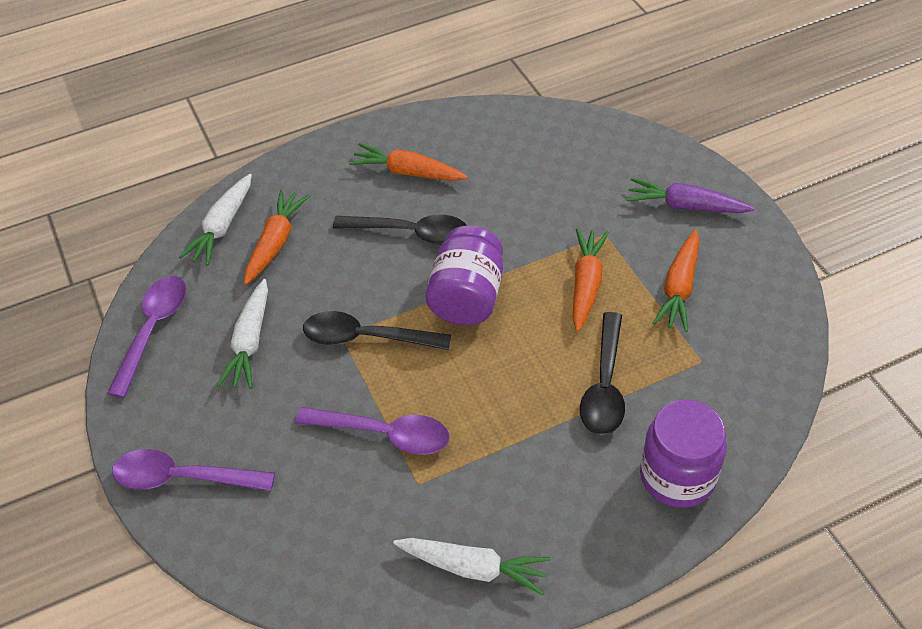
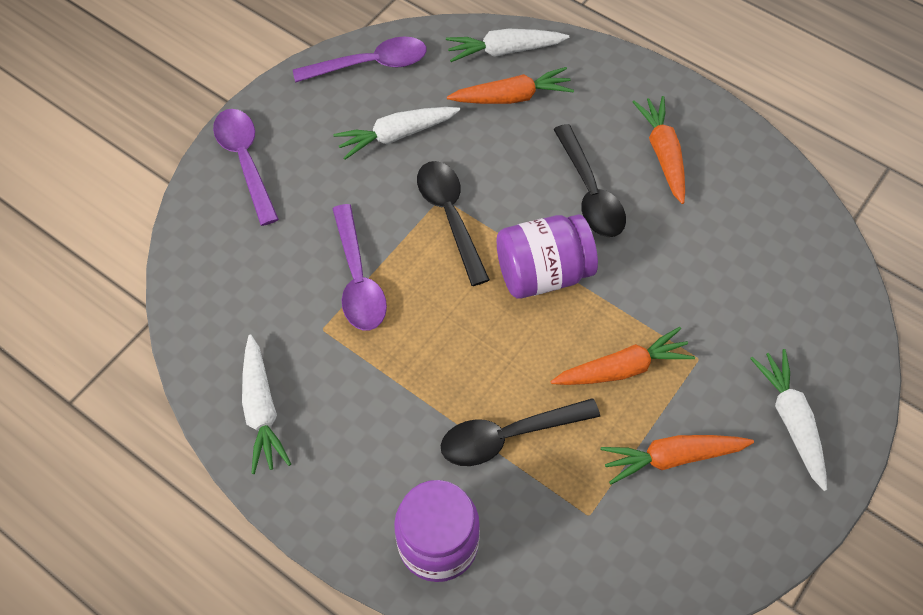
camera: 60 degrees right, 10 degrees up
purple carrot [627,178,754,213] -> white carrot [750,349,827,491]

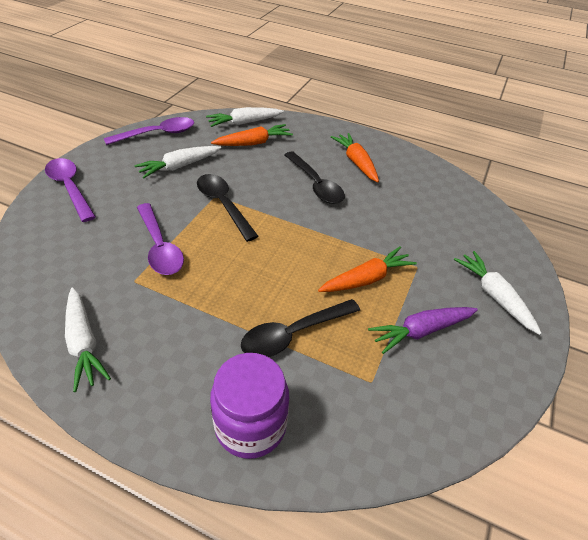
camera: 15 degrees left, 15 degrees down
purple jar [497,214,598,299] -> none
orange carrot [601,435,754,485] -> purple carrot [368,307,478,354]

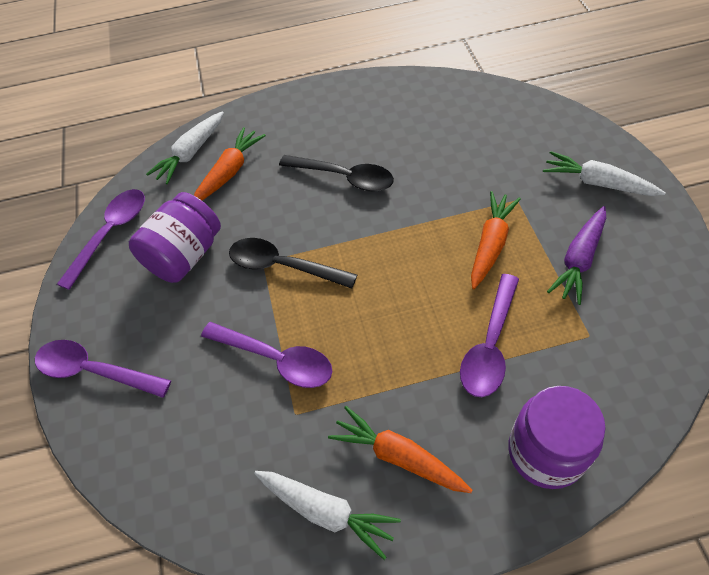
camera: 30 degrees left, 10 degrees up
white carrot [134,146,221,178] -> purple jar [129,192,221,283]
black spoon [241,299,360,357] -> purple spoon [460,274,519,397]
orange carrot [331,133,379,182] -> orange carrot moved to [328,406,473,493]

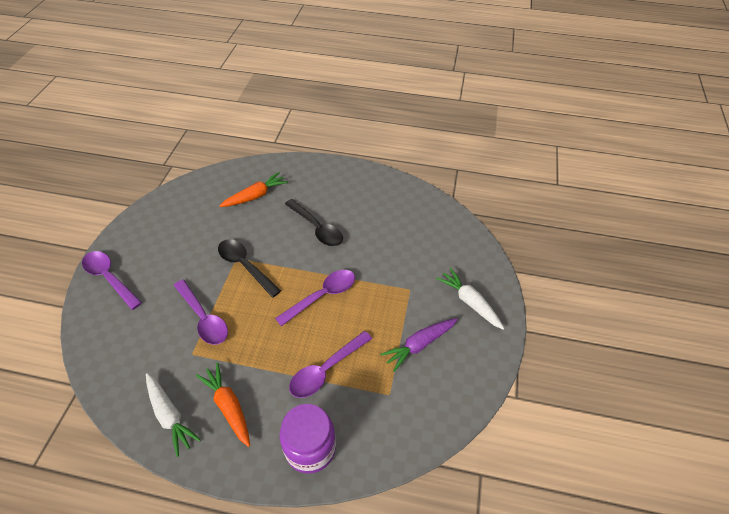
camera: 20 degrees right, 5 degrees down
purple spoon [57,189,145,290] -> purple spoon moved to [275,270,355,326]
purple jar [129,192,221,283] -> none
white carrot [146,111,224,184] -> none
orange carrot [471,191,521,289] -> none

